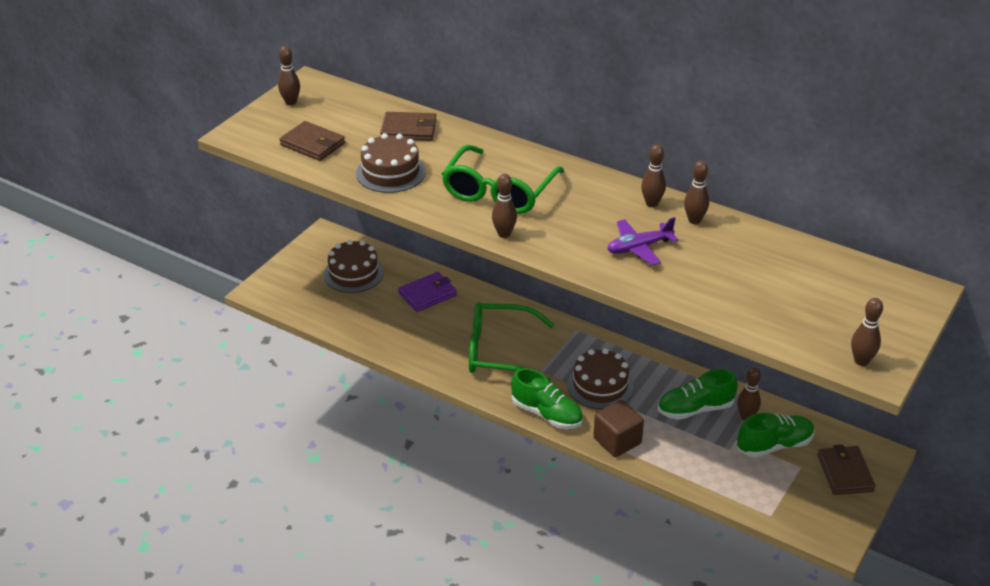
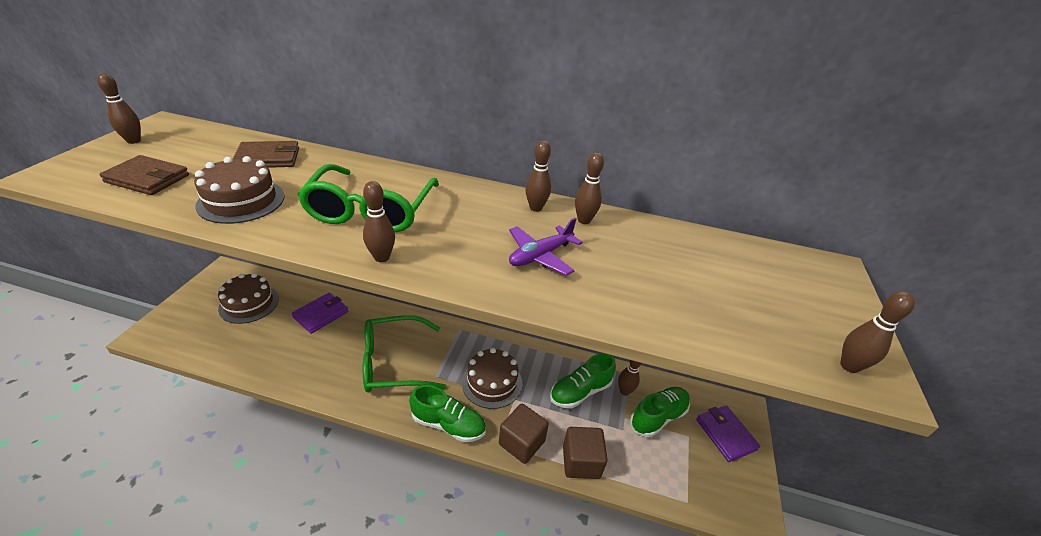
camera: 20 degrees left, 0 degrees up
brown wallet [817,444,876,495] -> purple wallet [696,405,760,462]
none -> brown cube [563,427,608,479]

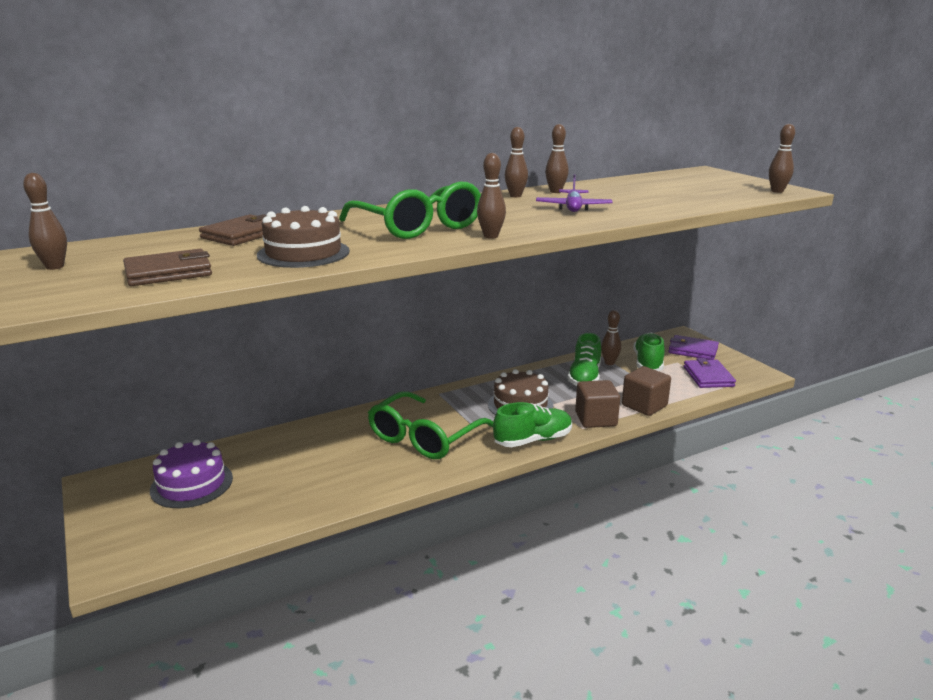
camera: 40 degrees left, 15 degrees down
brown cake [218,273,279,324] -> purple cake [150,439,233,508]
purple wallet [292,292,349,334] -> purple wallet moved to [684,358,736,388]

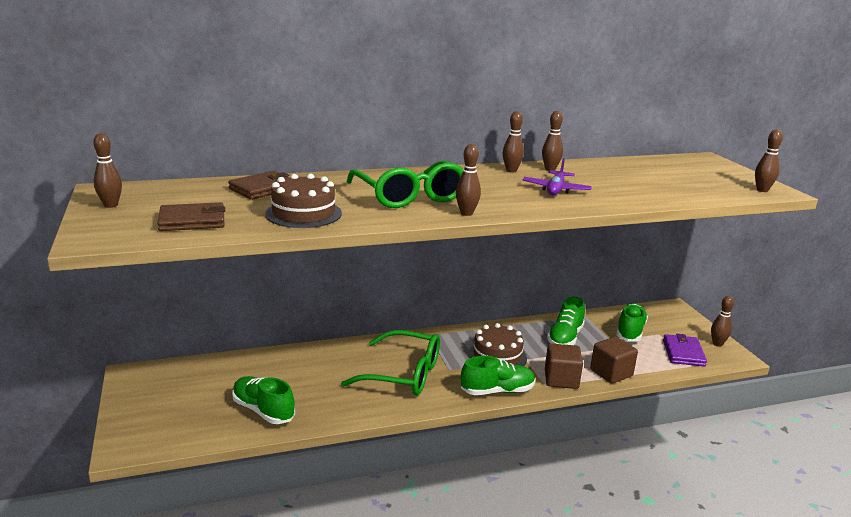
camera: 10 degrees right, 0 degrees up
purple cake [150,439,233,508] -> none
green glasses [368,391,493,459] -> green glasses turned 120 degrees counterclockwise [341,330,440,395]
brown bowling pin [601,310,621,365] -> brown bowling pin moved to [711,296,734,347]
purple wallet [668,335,719,360] -> none
none -> green shoe [232,376,295,424]

